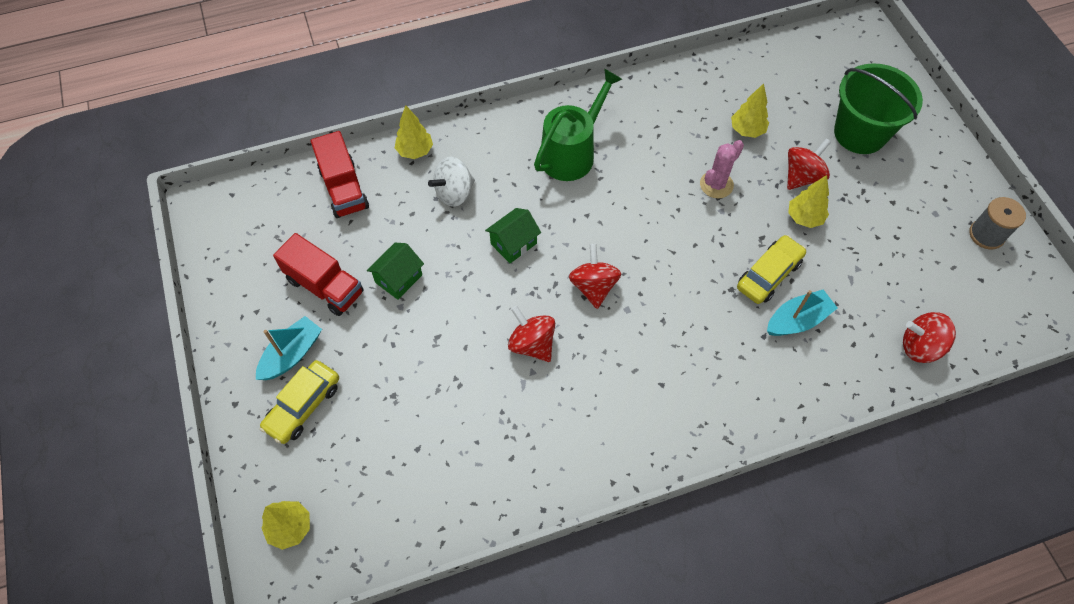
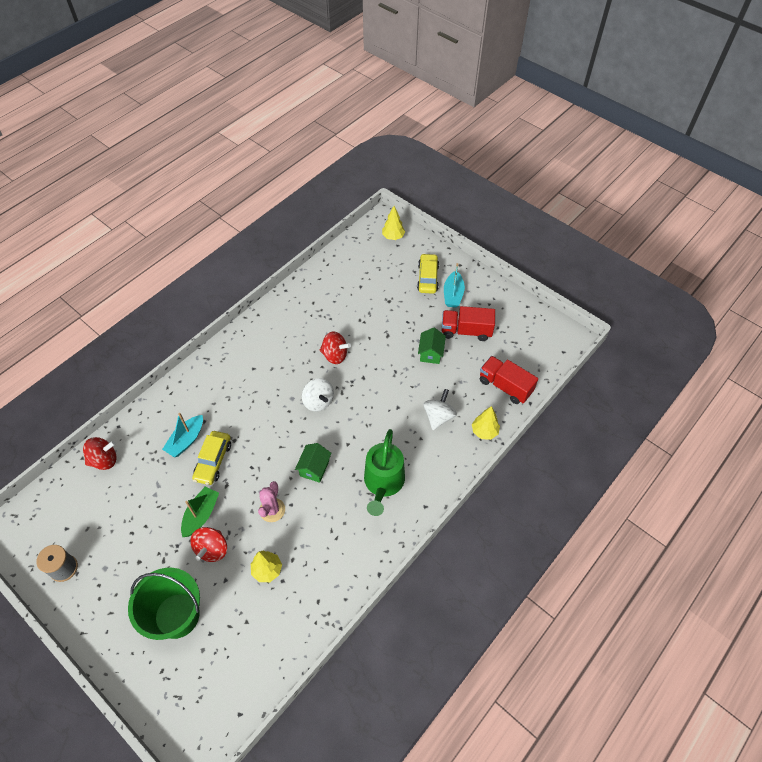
camera: 150 degrees right, 5 degrees down
green house [485,208,541,263] -> green house moved to [295,443,332,483]
red spinning top [569,244,621,309] -> white spinning top [302,378,334,411]
yellow tree [788,175,829,228] -> green boat [181,487,219,537]

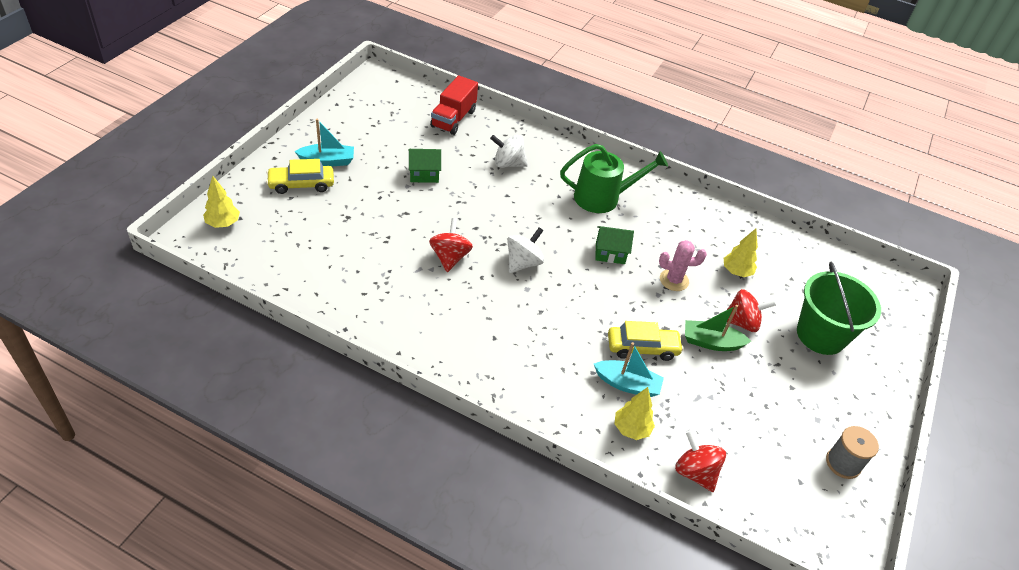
camera: 110 degrees left, 10 degrees down
red truck [442,306,495,341] -> none
yellow tree [472,406,500,440] -> yellow tree moved to [614,387,655,440]

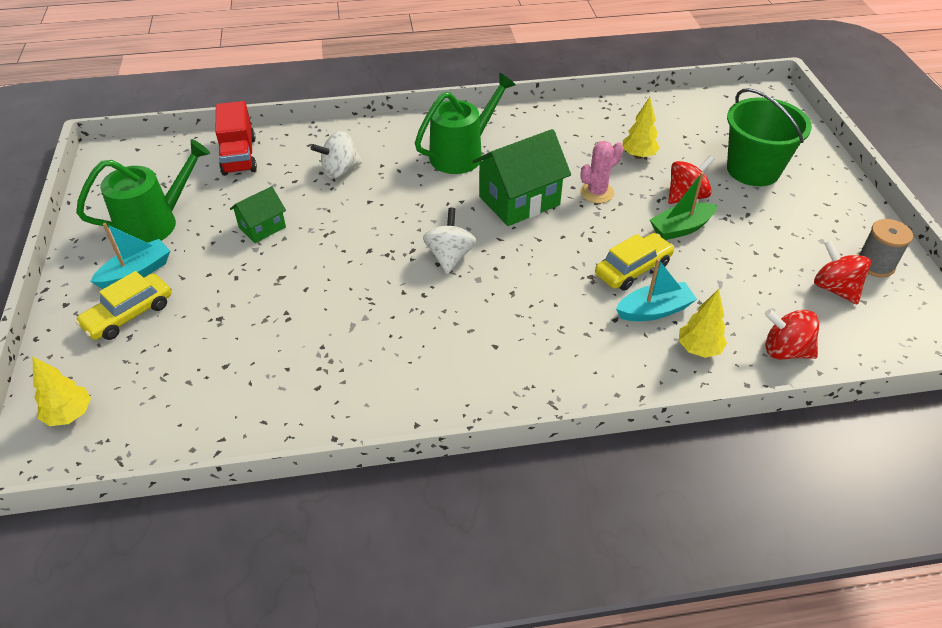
camera: 30 degrees left, 0 degrees up
red spinning top [429,218,473,272] -> red spinning top moved to [814,240,871,305]
green house [595,226,634,264] -> green house [472,129,571,226], size x1.80
none -> green watering can [76,139,210,243]

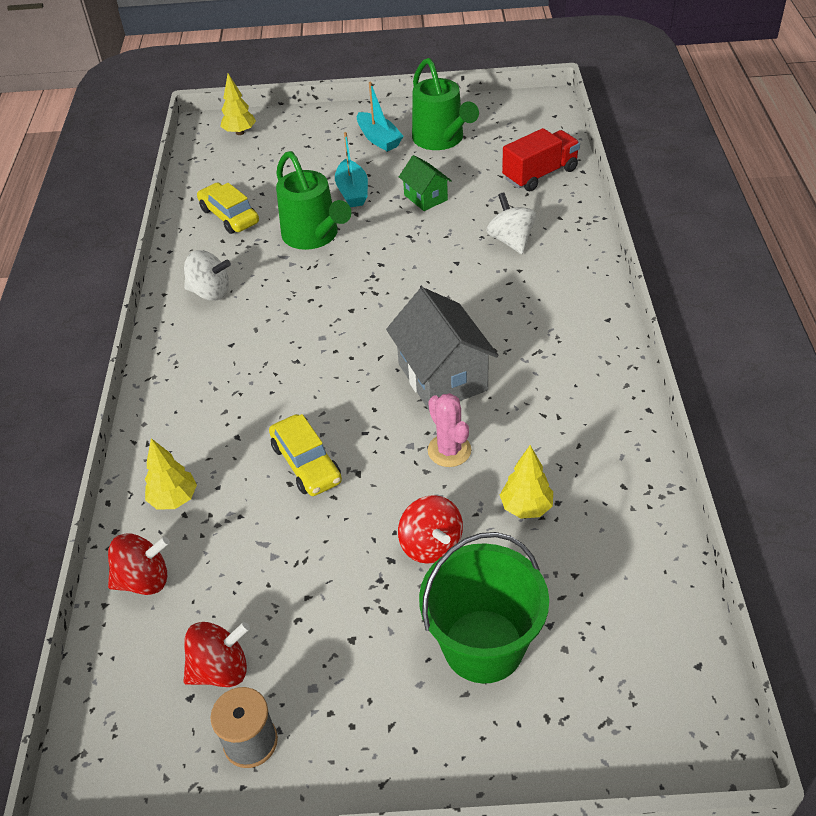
camera: 100 degrees right, 0 degrees up
yellow car [75,271,171,340] -> yellow car moved to [197,182,259,234]
red truck [216,101,257,176] -> red truck turned 150 degrees clockwise [502,128,580,191]
green watering can [415,73,516,174] -> green watering can moved to [276,151,351,250]
white spinning top [423,208,476,274] -> white spinning top moved to [184,250,231,301]
green house [472,129,571,226] -> grey house [386,287,498,412]
turquoise boat [616,258,697,321] -> turquoise boat moved to [335,132,368,207]
green boat [650,172,717,240] -> none
red spinning top [765,309,819,360] -> red spinning top turned 45 degrees clockwise [108,533,170,595]

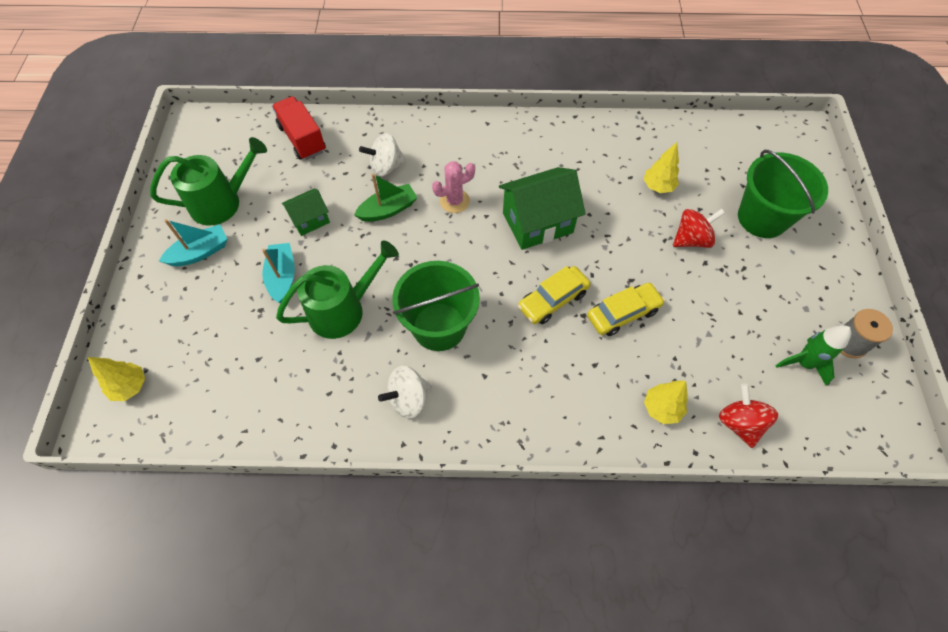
camera: 90 degrees left, 15 degrees up
white spinning top [184,250,231,301] -> white spinning top turned 135 degrees counterclockwise [378,366,432,419]
red spinning top [184,622,250,687] -> green rocket [775,325,851,386]
yellow car [197,182,259,234] -> yellow car moved to [518,266,590,324]
turquoise boat [335,132,368,207] -> turquoise boat turned 90 degrees counterclockwise [262,243,295,303]
grey house [386,287,498,412] -> green house [499,167,586,250]
pink cactus [428,393,471,467] -> pink cactus moved to [432,161,475,213]
none -> green boat [354,174,418,222]
none -> green bucket [392,261,480,351]

